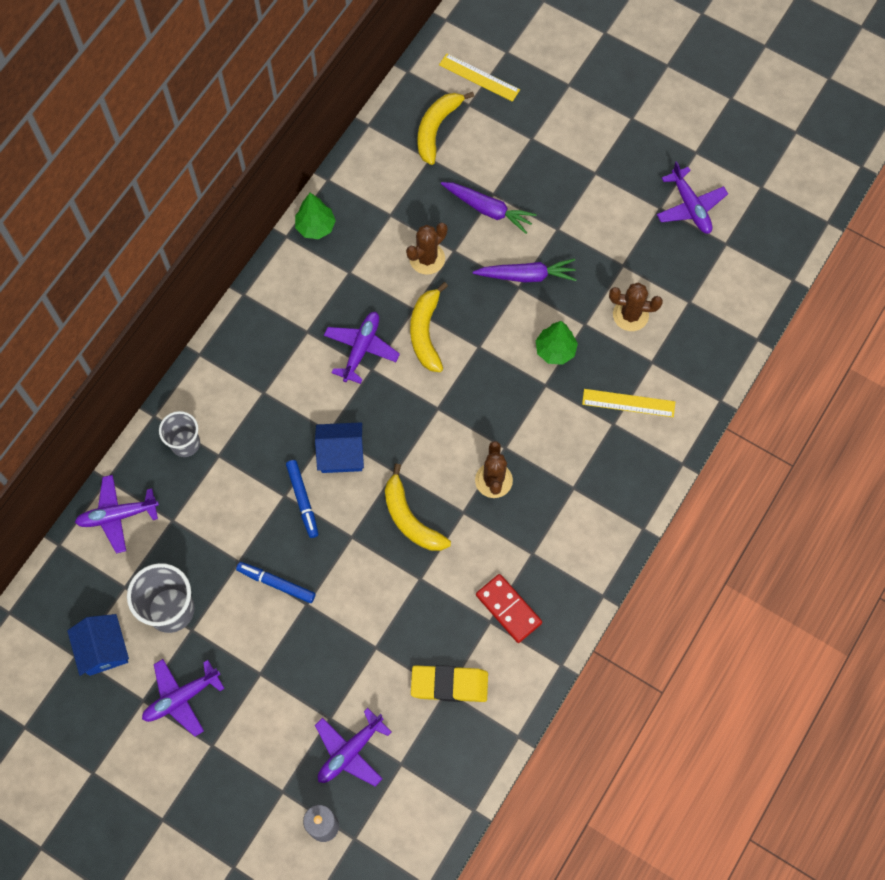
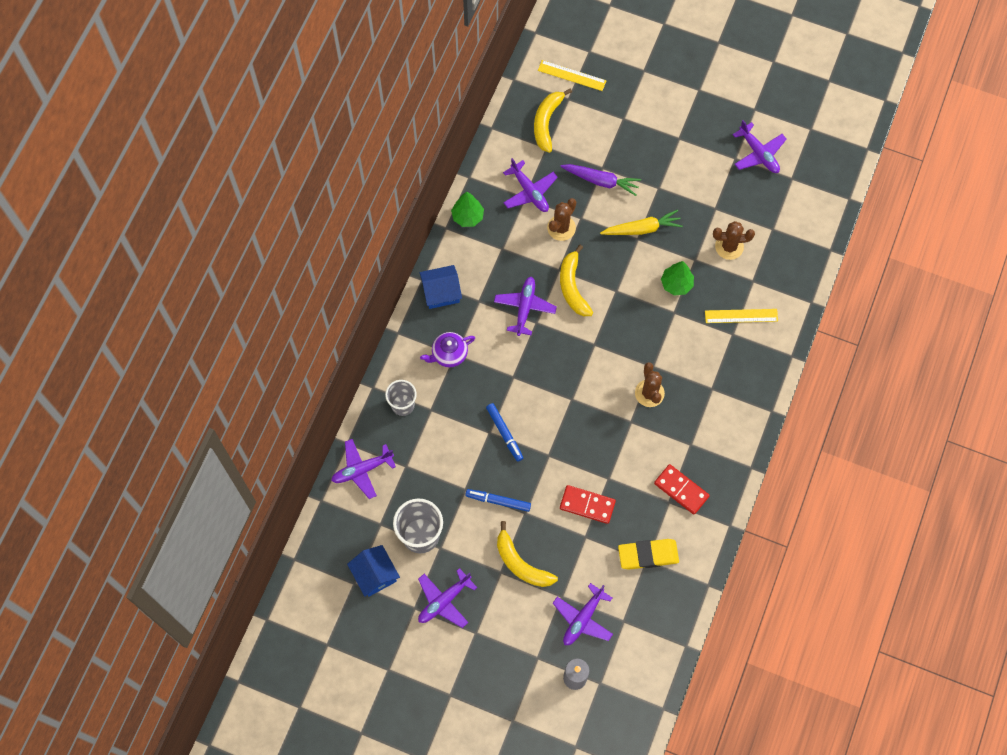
camera: 10 degrees left, 0 degrees up
blue house [315,422,364,473] -> blue house moved to [419,265,462,309]
yellow banana [385,464,451,551] -> yellow banana moved to [497,521,558,587]
purple carrot [473,259,577,283] -> yellow carrot [600,209,683,235]
none -> purple teapot [420,332,475,367]
none -> purple plane [503,158,558,212]
none -> red domino [560,485,616,524]

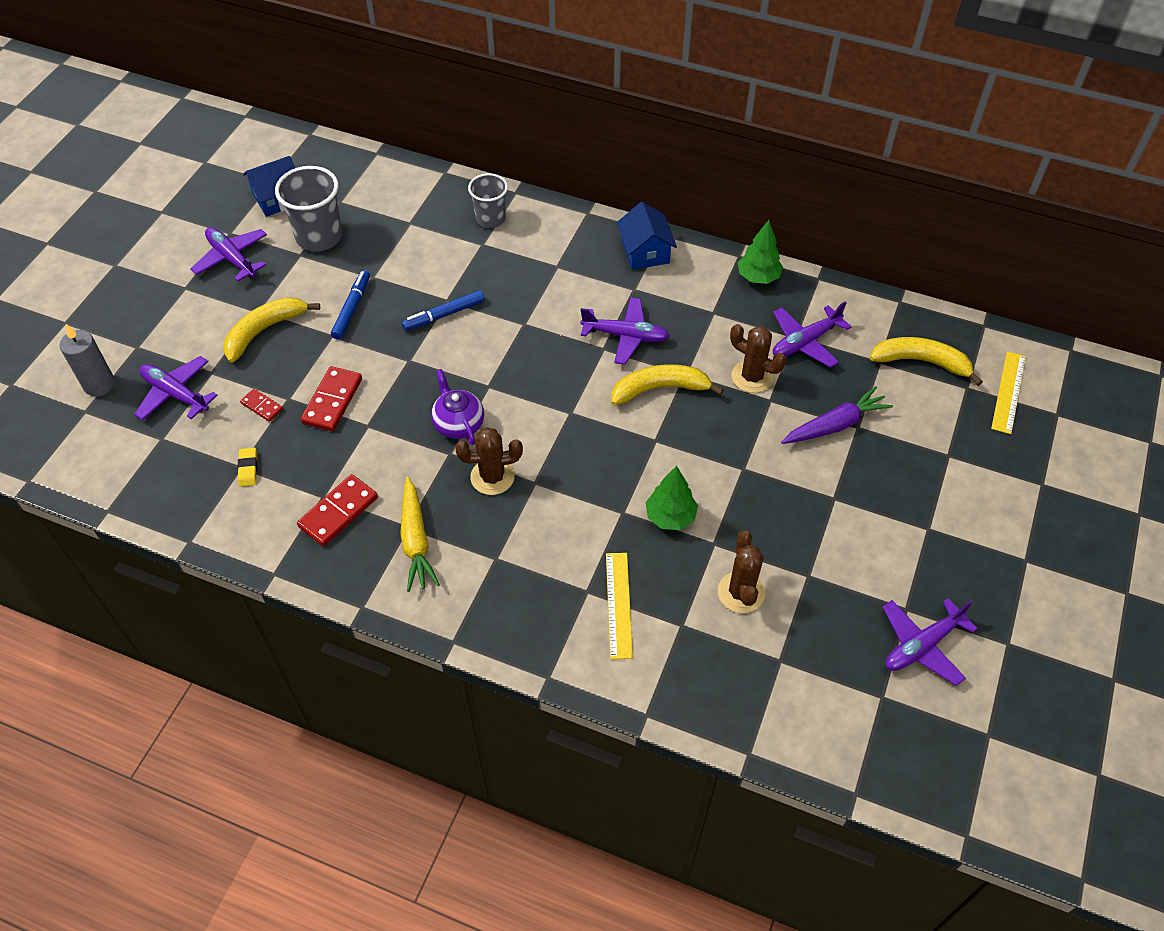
camera: 90 degrees right, 15 degrees down
purple plane [331,439,396,499] -> none
purple teapot [420,332,475,367] -> purple teapot moved to [431,369,484,445]
purple carrot [560,164,641,196] -> purple carrot turned 135 degrees counterclockwise [781,386,893,444]
yellow carrot [600,209,683,235] -> yellow carrot moved to [400,477,440,592]
yellow eraser [618,539,679,570] -> yellow eraser [238,448,258,487], size x0.49
none -> red domino [240,389,283,422]

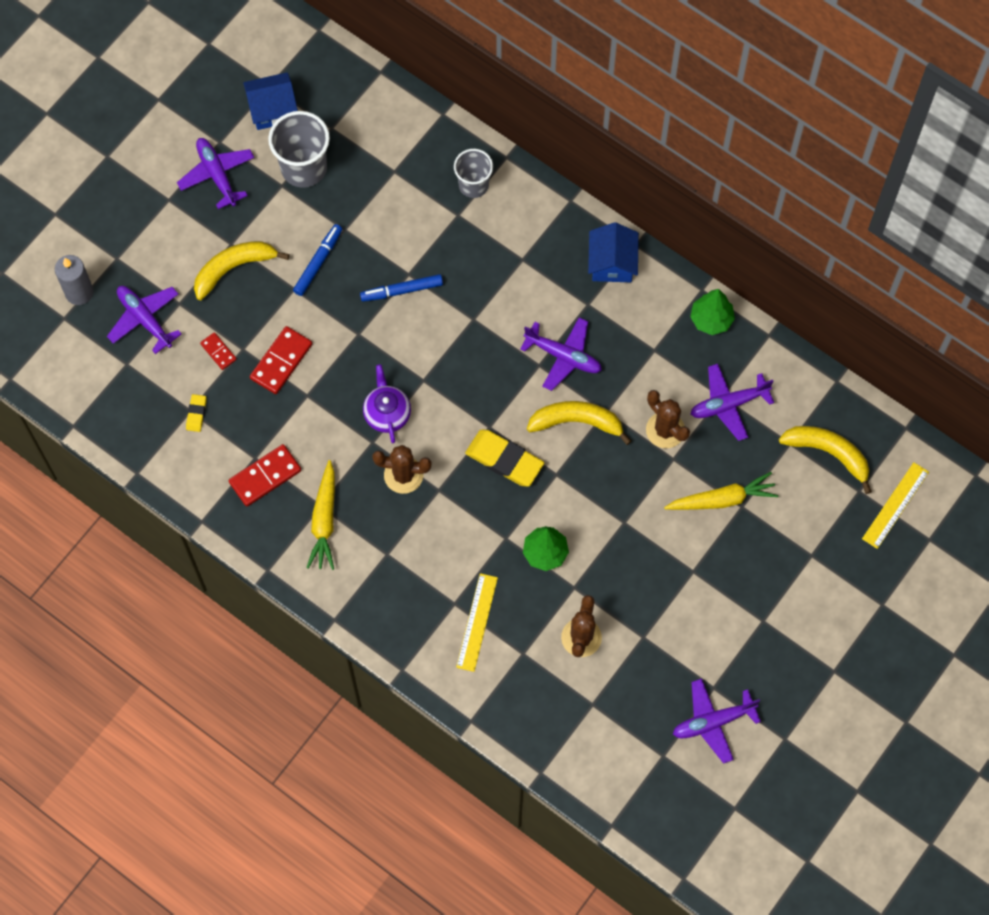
camera: 15 degrees right, 15 degrees up
purple carrot [781,386,893,444] -> yellow carrot [664,472,779,510]
none -> yellow eraser [465,430,544,487]

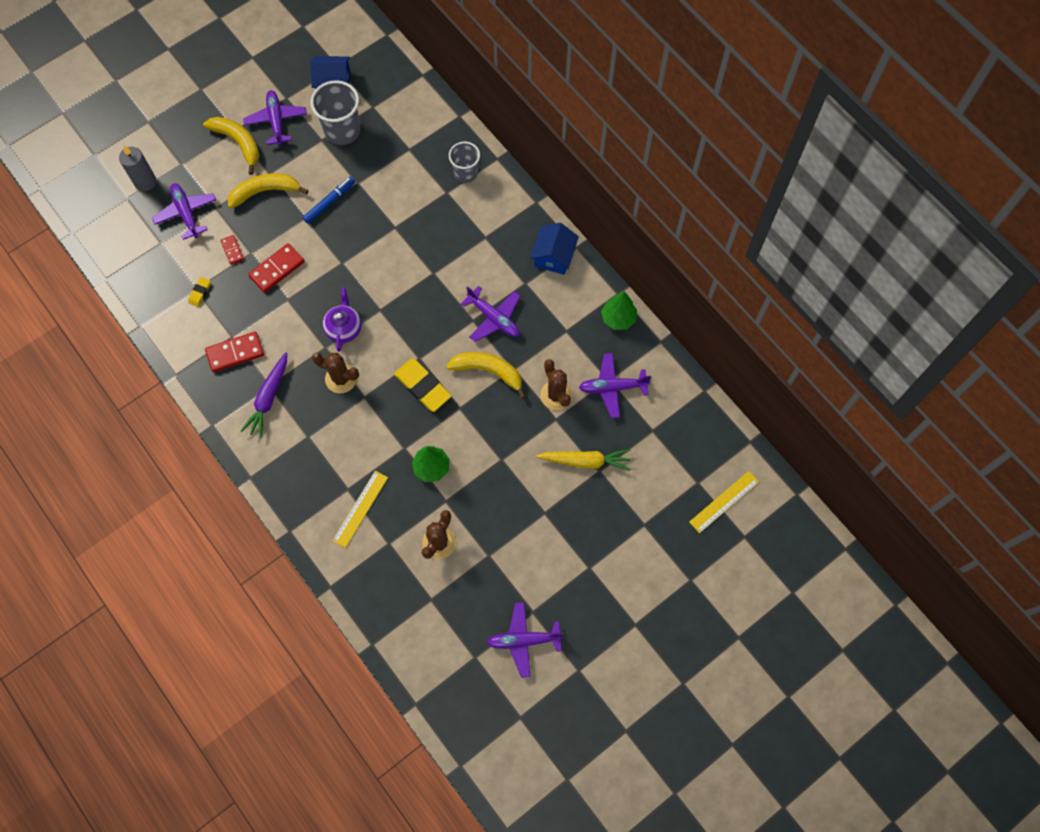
camera: 15 degrees right, 0 degrees up
yellow carrot [306,460,335,570] -> purple carrot [241,352,287,438]
blue marker [360,274,443,302] -> none
yellow banana [779,426,872,494] -> yellow banana moved to [203,117,259,175]

